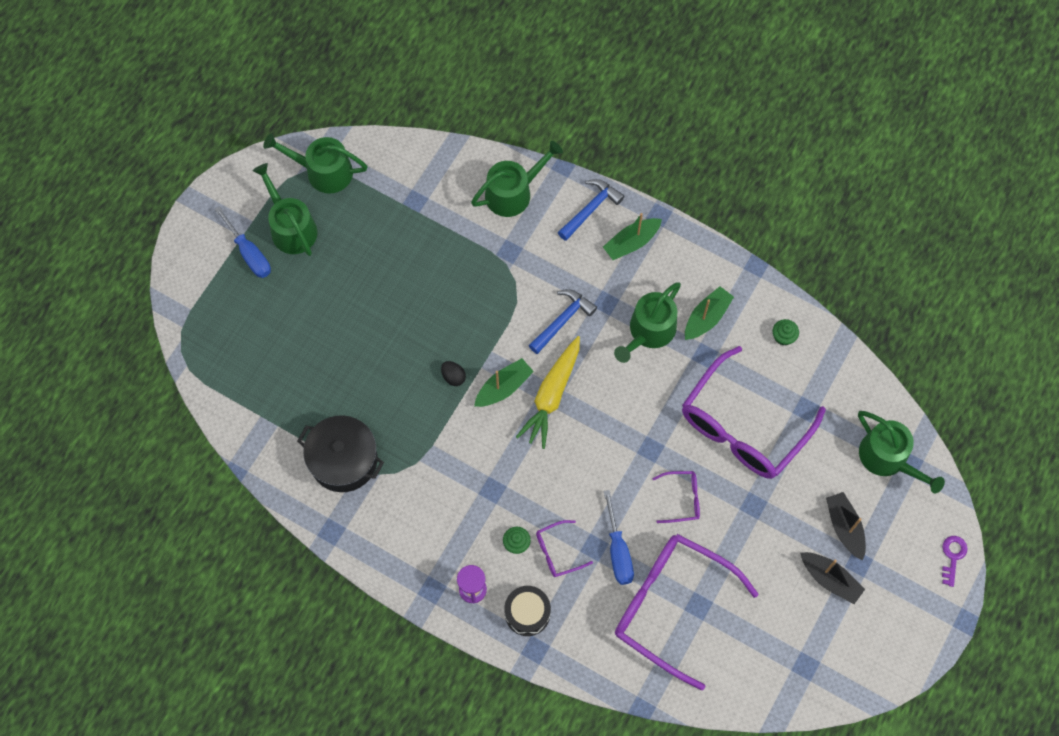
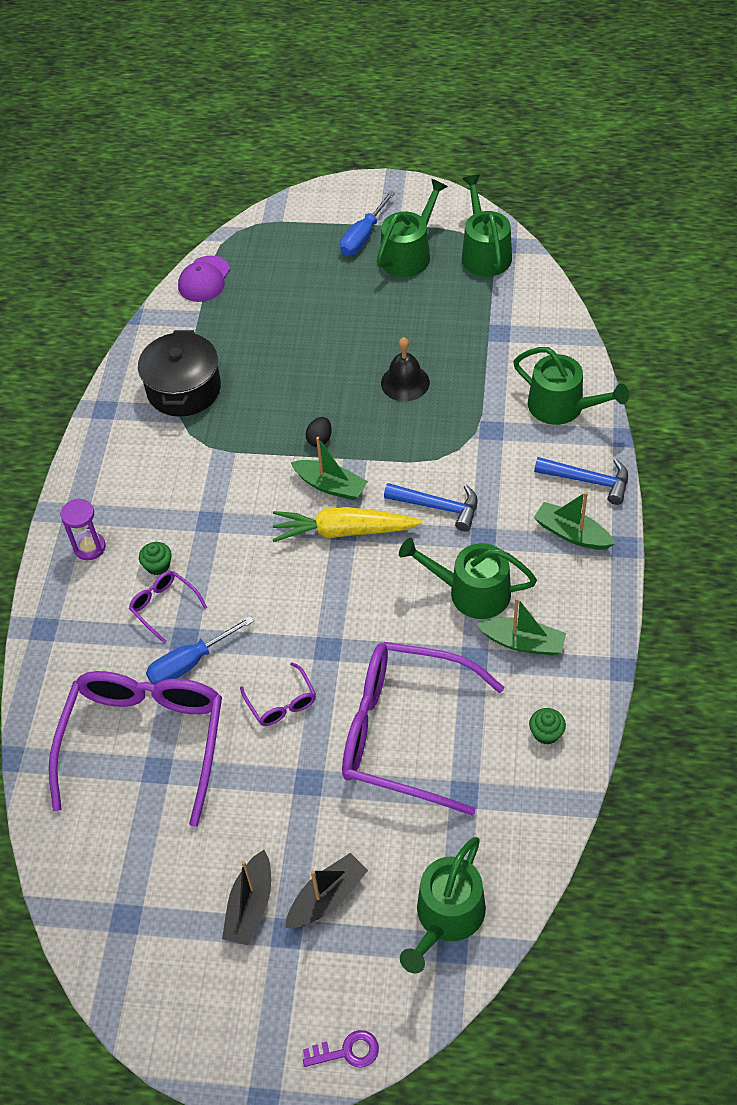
camera: 70 degrees right, 15 degrees down
black drum [505,586,551,636] -> none
none -> purple cap [178,255,230,302]
none -> black bell [381,337,430,401]

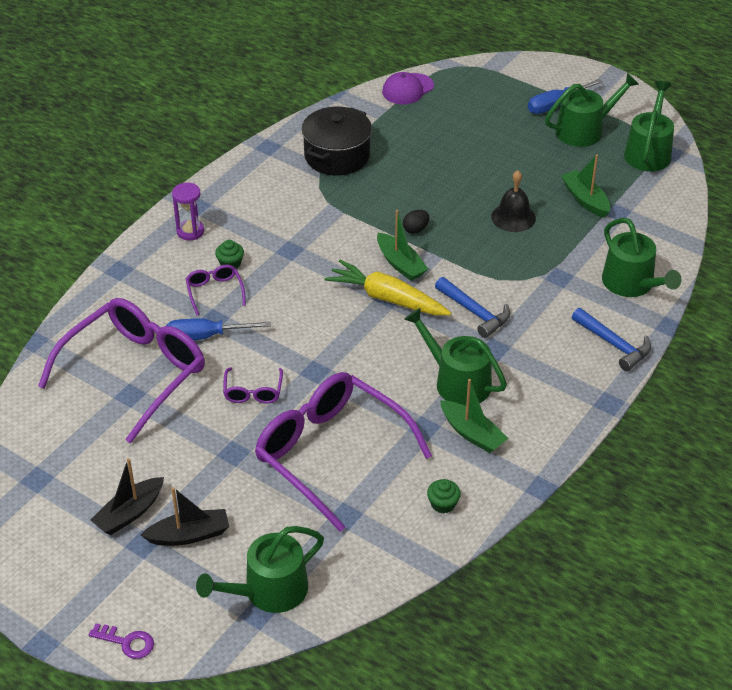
camera: 25 degrees right, 10 degrees down
green boat [533,492,615,550] -> green boat moved to [561,155,610,218]

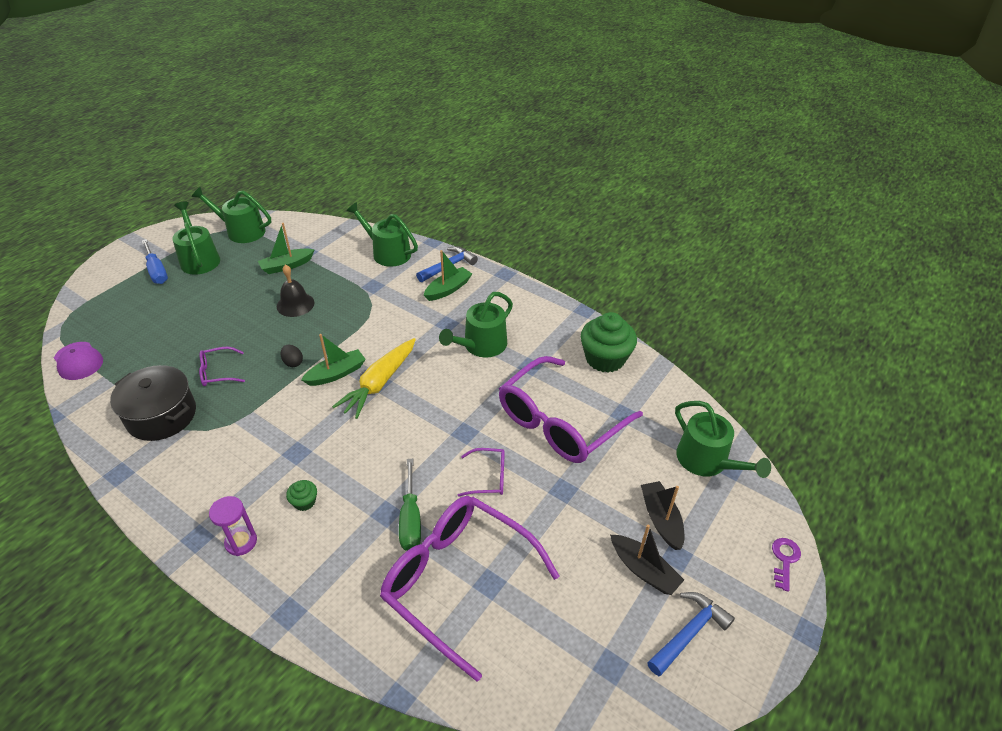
camera: 90 degrees left, 0 degrees up
blue screwdriver [166,318,271,340] -> green screwdriver [399,459,421,551]
purple glasses [186,265,246,315] -> purple glasses moved to [199,347,245,386]
green cupcake [427,479,461,513] -> green cupcake [581,312,637,373], size x2.22
blue hammer [435,277,510,338] -> blue hammer moved to [647,592,735,676]
green boat [440,379,508,453] -> green boat moved to [424,250,472,301]
green watering can [602,218,682,297] -> green watering can turned 120 degrees counterclockwise [346,202,418,267]

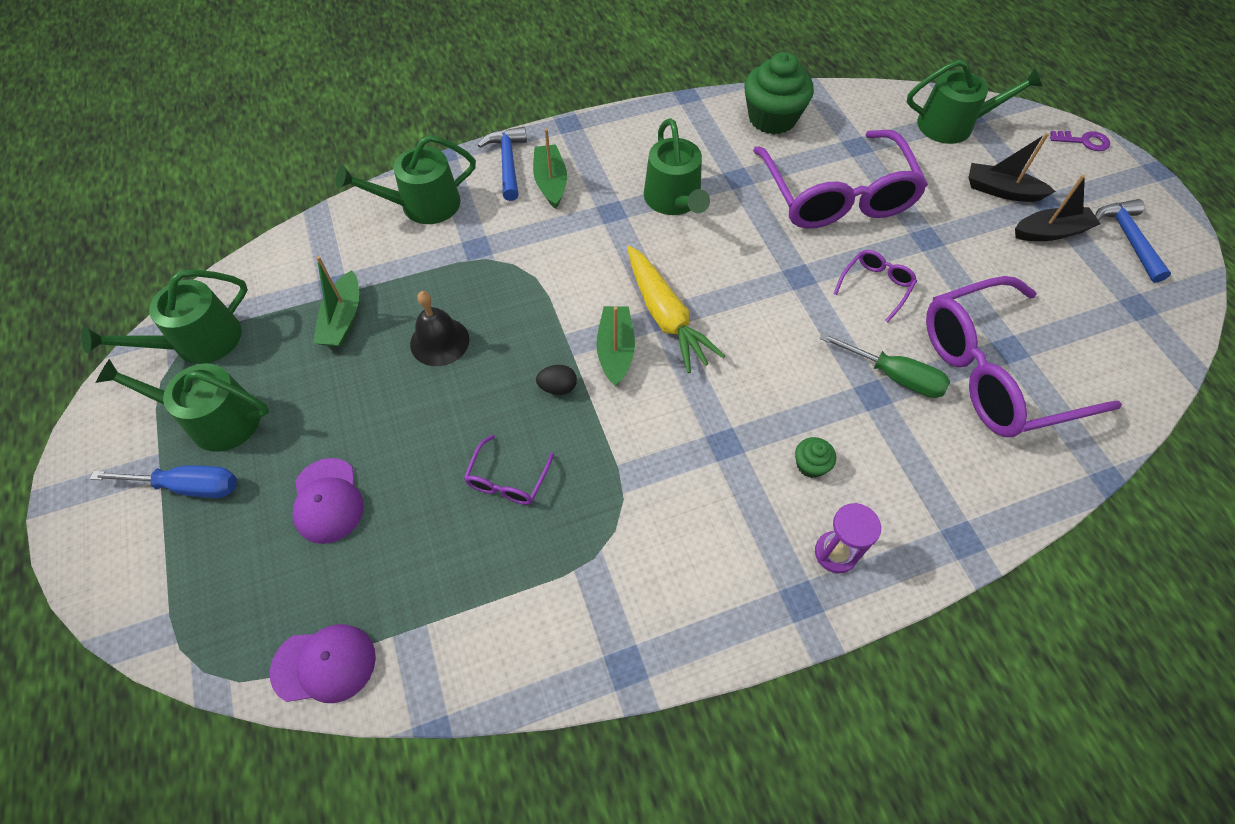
camera: 55 degrees left, 15 degrees up
black pot [110,365,196,441] -> none
purple key [772,538,801,592] -> purple key turned 135 degrees clockwise [1050,131,1110,151]
none -> purple cap [292,458,364,544]

